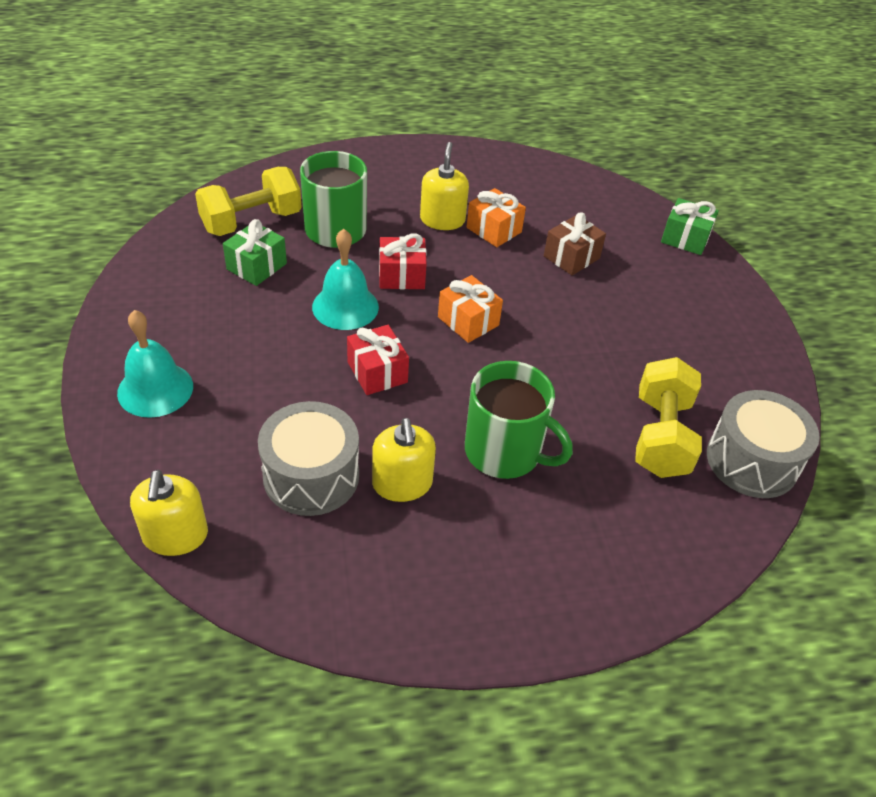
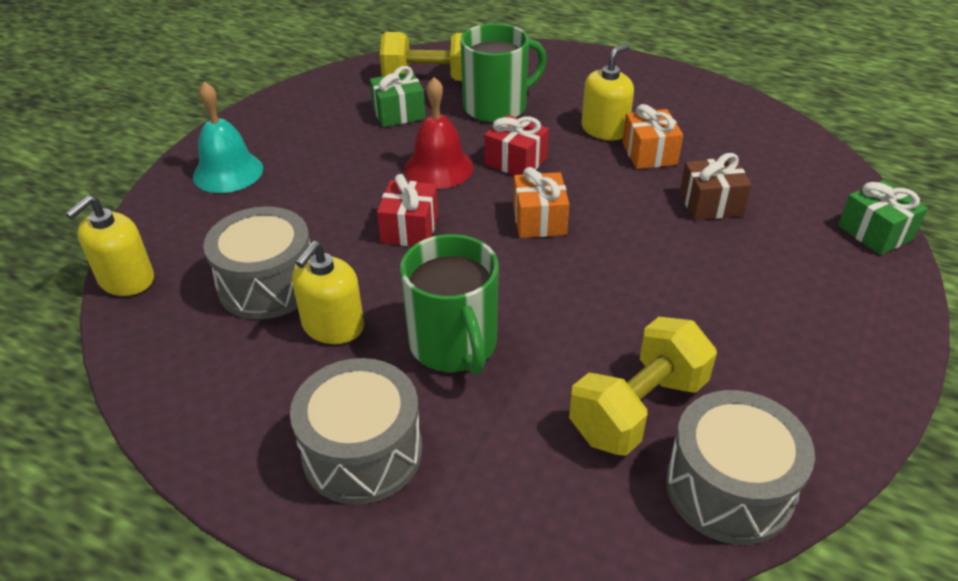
camera: 40 degrees right, 5 degrees down
turquoise bell [312,229,379,330] -> red bell [404,77,473,189]
none -> grey drum [290,358,422,505]

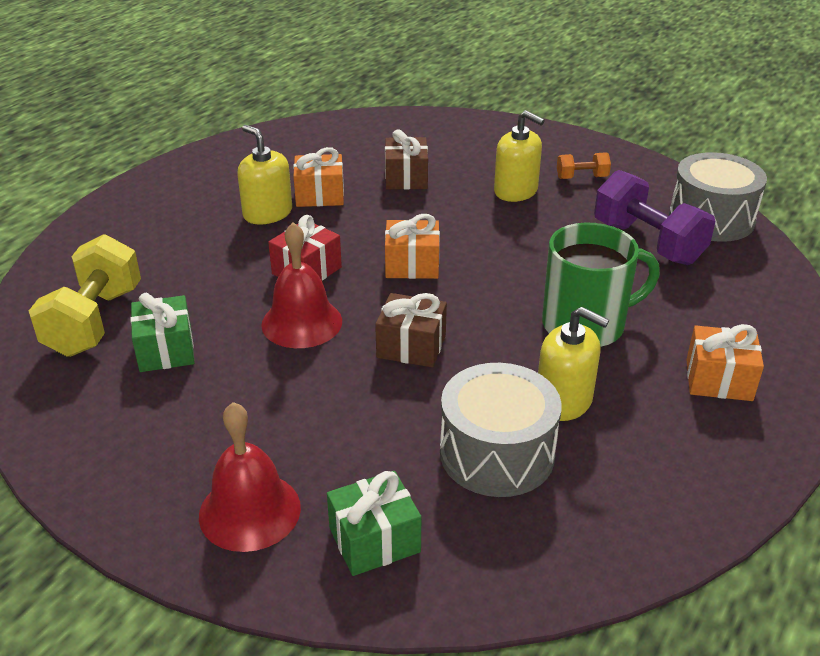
camera: 85 degrees left, 5 degrees down
yellow soap dispenser [65,195,154,296] -> yellow soap dispenser moved to [494,110,545,202]
turquoise bell [193,81,263,193] -> red bell [199,402,301,552]
grey drum [290,358,422,505] -> orange gift [686,324,764,401]
red gift [377,174,438,246] -> brown gift [375,293,447,367]
green mug [460,23,547,123] -> none
yellow dumbbell [569,317,717,456] -> purple dumbbell [594,170,715,265]
green gift [838,180,928,255] -> green gift moved to [327,471,421,576]
none -> orange dumbbell [557,152,611,179]

